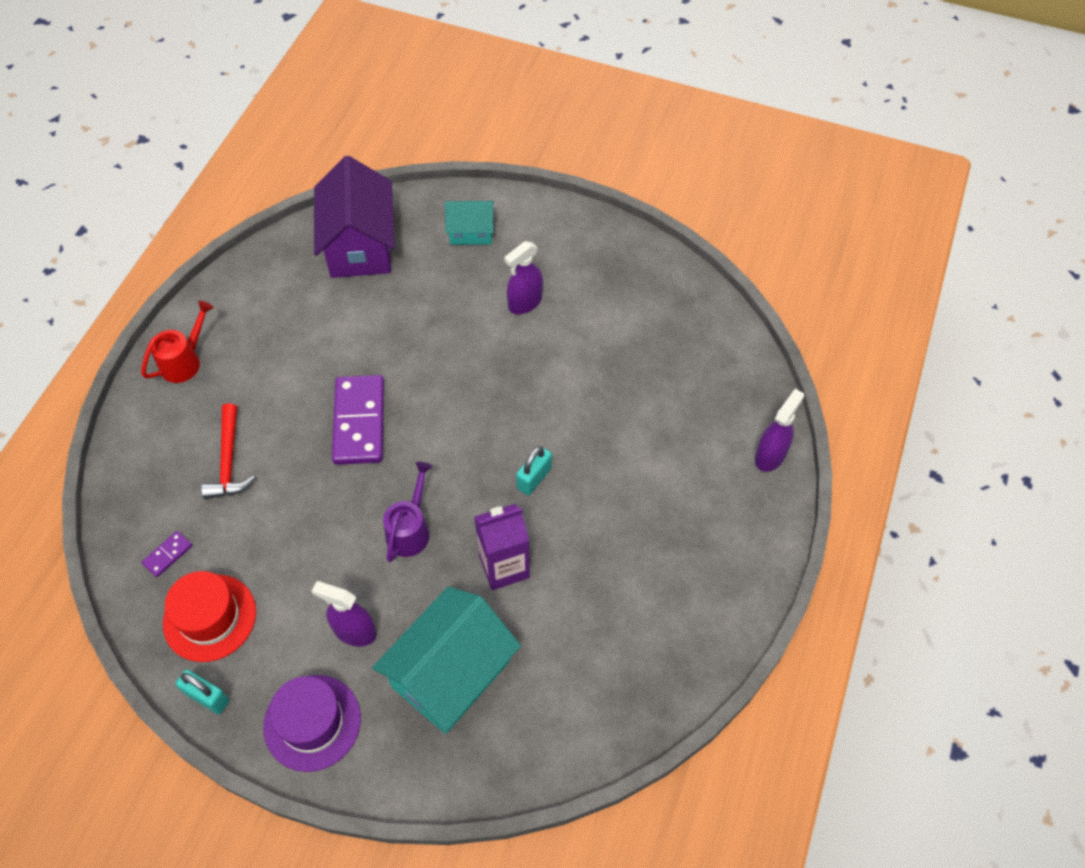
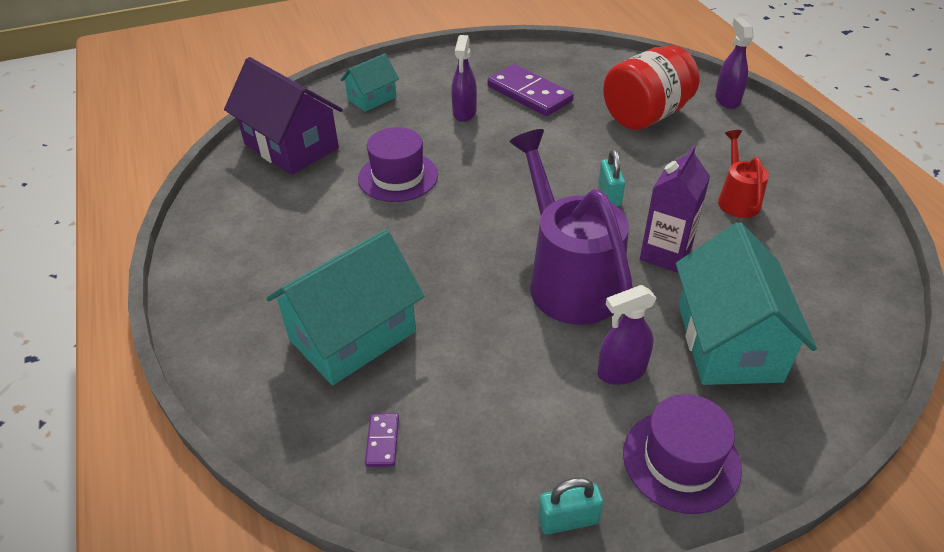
camera: 40 degrees left, 15 degrees down
red watering can [141,301,214,383] -> red watering can moved to [718,130,769,218]
red hat [163,571,256,662] -> none
red hammer [201,403,255,499] -> turquoise house [266,229,424,385]
purple domino [332,375,384,465] -> purple domino moved to [487,64,574,116]
purple watering can [383,462,433,562] -> purple watering can [509,129,633,325], size x1.98
none -> purple hat [358,127,438,202]
none -> red jar [603,45,699,130]

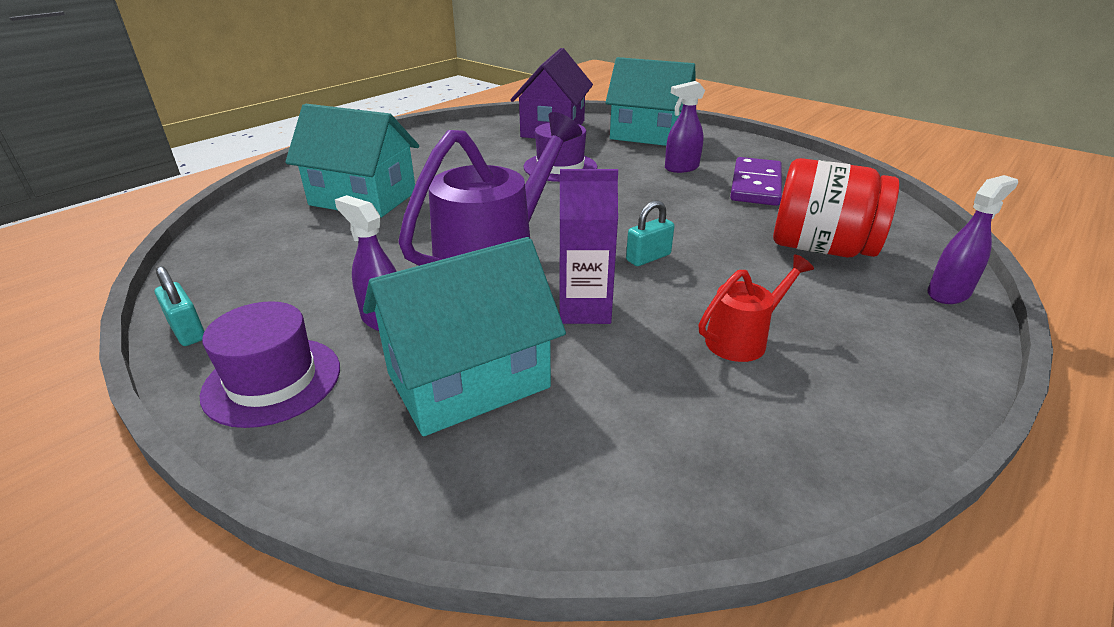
camera: 60 degrees right, 10 degrees down
turquoise house [341,53,399,112] -> turquoise house [605,57,696,146], size x1.84
purple domino [365,413,399,467] -> none

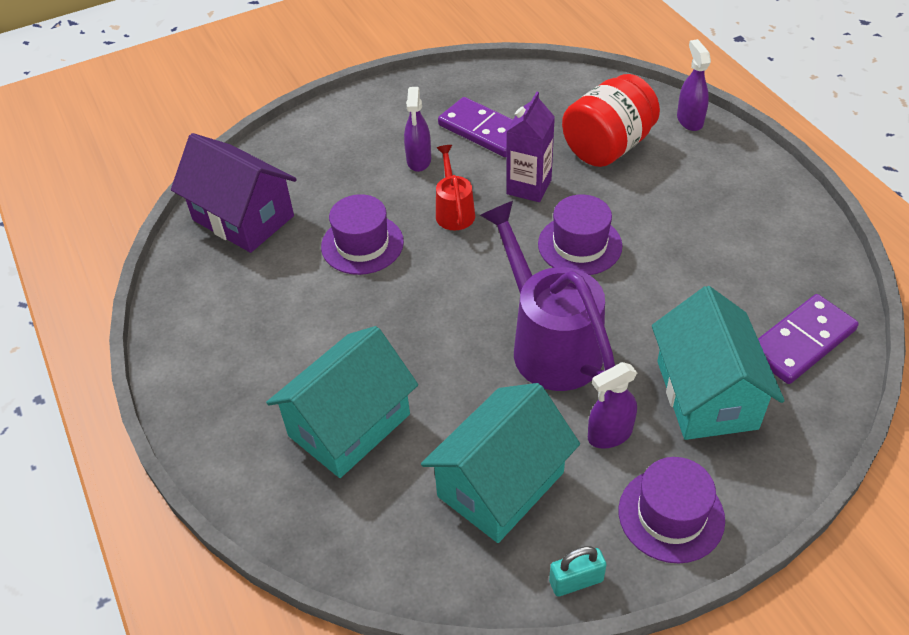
camera: 65 degrees left, 15 degrees up
purple carton [559,169,618,324] -> purple carton moved to [506,92,555,202]
turquoise house [605,57,696,146] -> turquoise house moved to [421,383,580,543]
turquoise padlock [626,200,674,266] -> purple hat [538,194,623,275]
red watering can [699,254,814,362] -> red watering can moved to [436,145,475,231]
none -> purple domino [758,294,859,384]

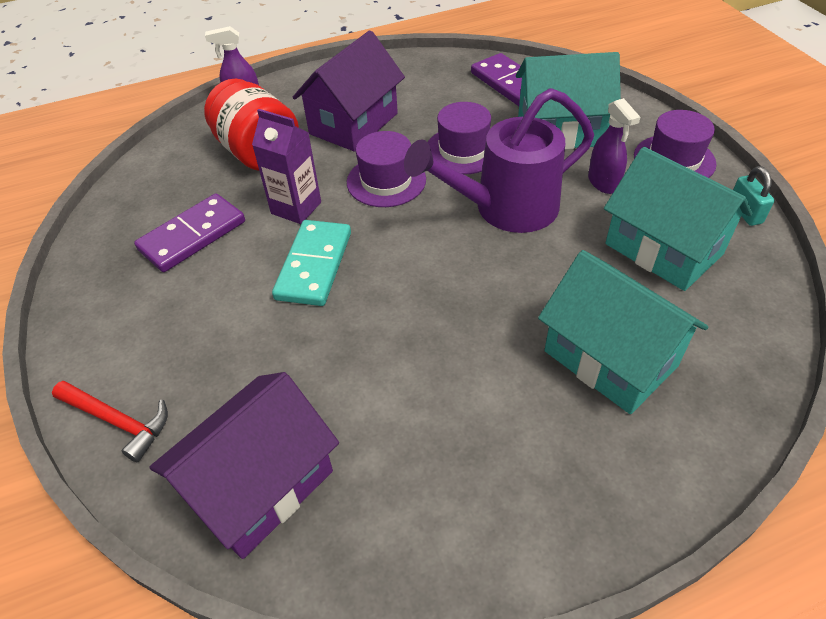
camera: 85 degrees left, 0 degrees up
purple hat [321,194,404,275] -> purple hat moved to [428,102,491,174]
purple spray bottle [404,87,431,172] -> none
red watering can [436,145,475,231] -> turquoise domino [272,220,351,306]
none -> red hammer [52,381,168,463]
none -> purple house [292,30,405,152]

